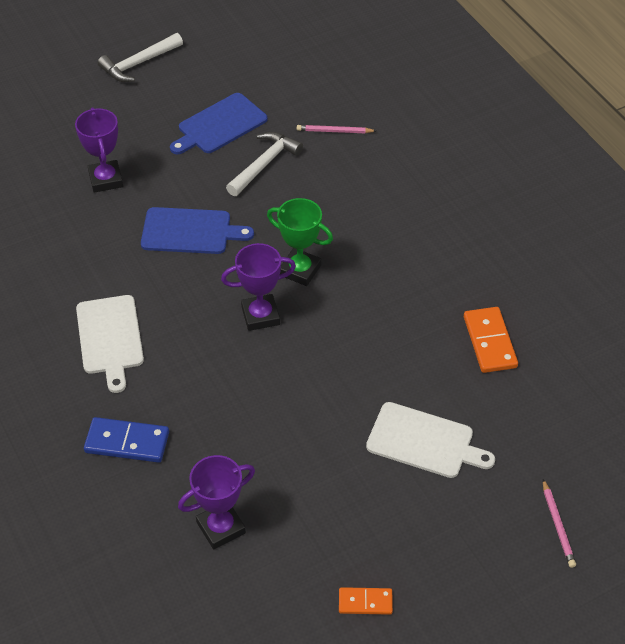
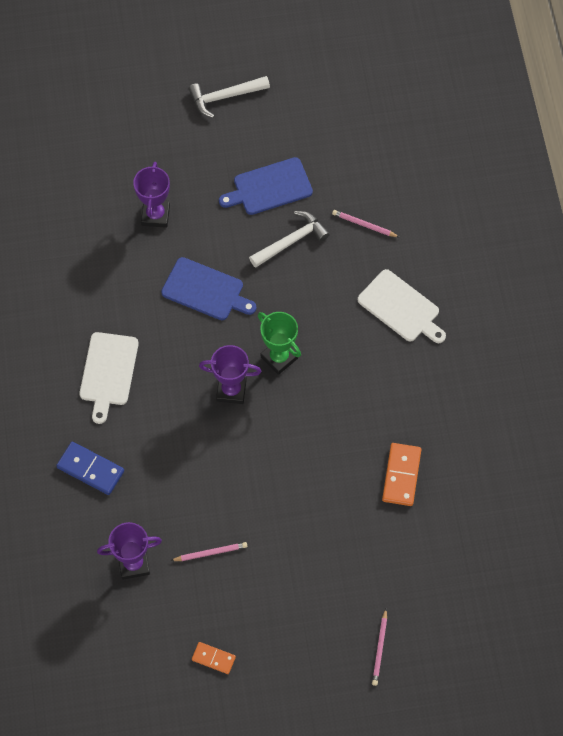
camera: 20 degrees right, 15 degrees up
white cutting board [366,402,495,478] -> white cutting board moved to [358,269,446,343]
none -> pink pencil [170,542,247,561]

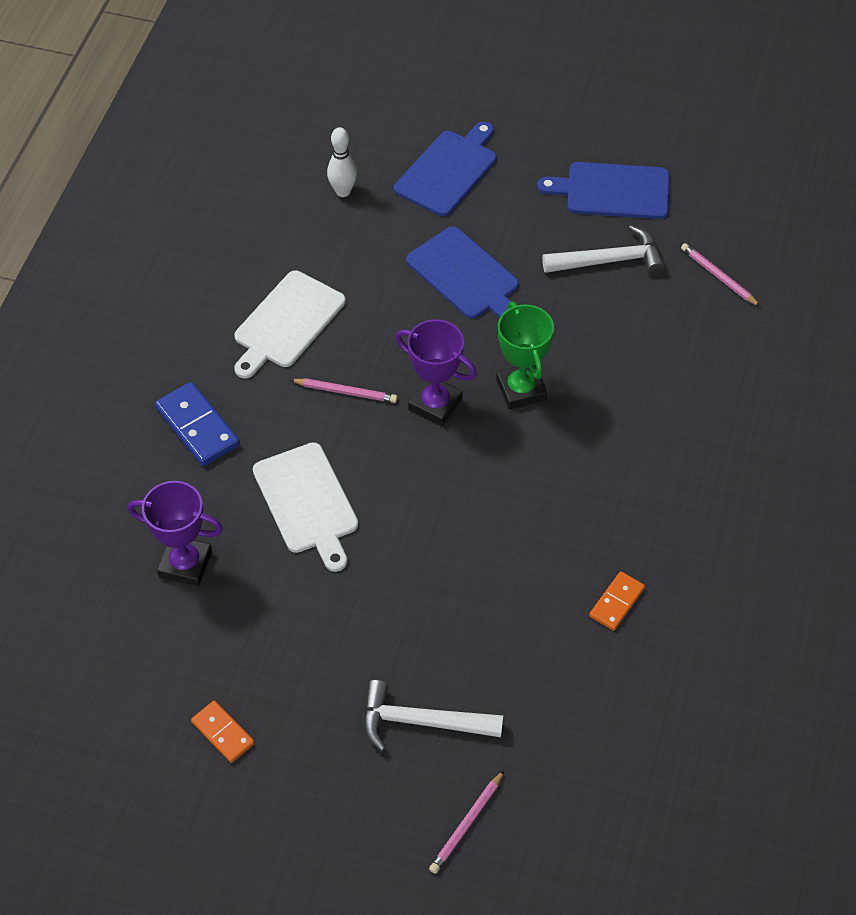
camera: 25 degrees right, 10 degrees down
purple trophy [133,162,170,228] -> blue cutting board [394,122,497,217]
pink pencil [170,542,247,561] -> pink pencil moved to [290,378,398,403]
white hammer [189,76,270,118] -> white hammer moved to [363,680,503,752]
white cutting board [358,269,446,343] -> white cutting board moved to [253,442,358,572]
orange domino [382,443,421,506] -> orange domino [589,571,645,631], size x0.62
none -> white bowling pin [327,127,357,197]

